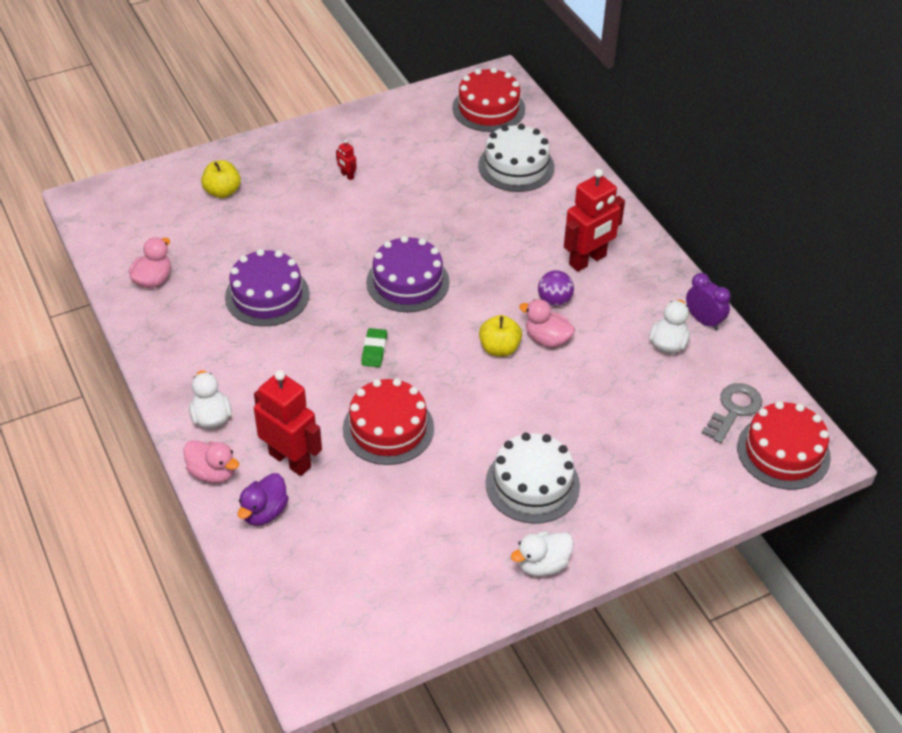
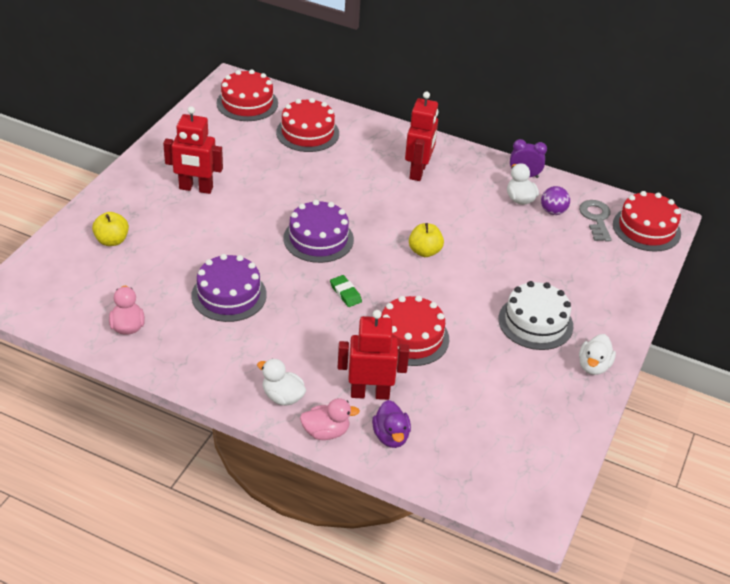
camera: 40 degrees left, 5 degrees down
red robot [336,140,357,180] -> red robot [163,106,223,194], size x2.46
white cake [478,124,554,192] -> red cake [276,98,339,152]
pink duck [519,299,575,348] -> none
purple ball [538,270,574,307] -> purple ball moved to [541,186,570,215]

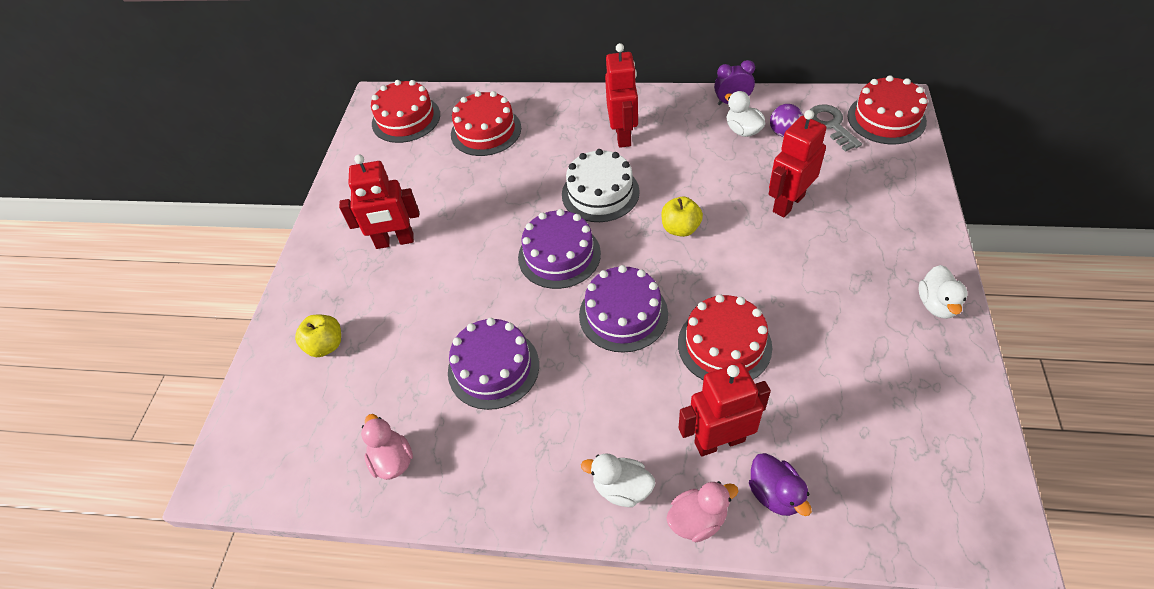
camera: 10 degrees left, 10 degrees up
green eraser [330,275,362,307] -> purple cake [579,265,668,353]
white cake [498,281,573,350] -> white cake moved to [562,149,640,222]
none -> red robot [769,110,826,217]

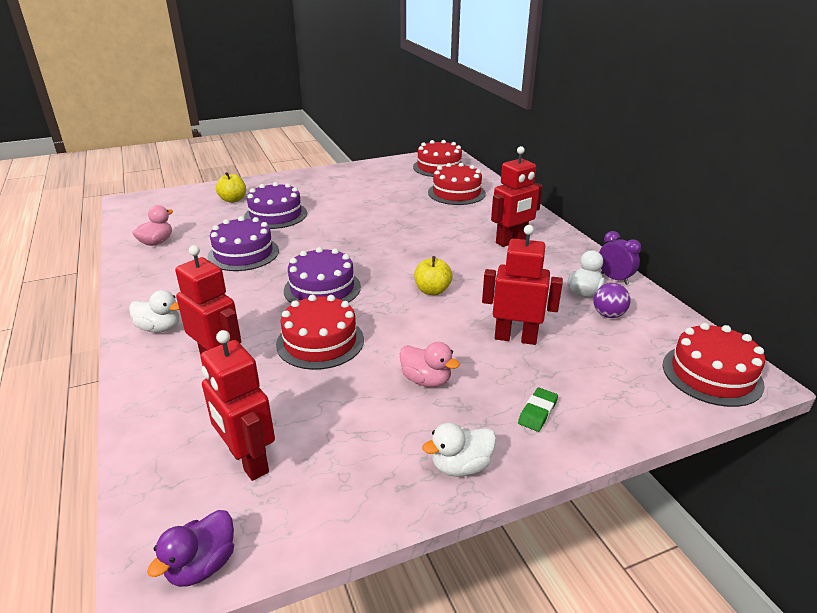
camera: 55 degrees right, 20 degrees down
red robot [339,154,419,249] -> red robot moved to [200,330,275,481]
purple cake [518,209,601,289] -> purple cake moved to [244,182,307,229]
white cake [562,149,640,222] -> none
white duck [581,453,655,507] -> white duck turned 120 degrees clockwise [129,290,179,333]
pink duck [666,481,738,542] -> pink duck moved to [400,342,460,387]
purple duck [749,453,812,516] -> purple duck moved to [147,510,234,587]
grey key [810,104,862,152] -> none
none -> green eraser [518,388,558,432]

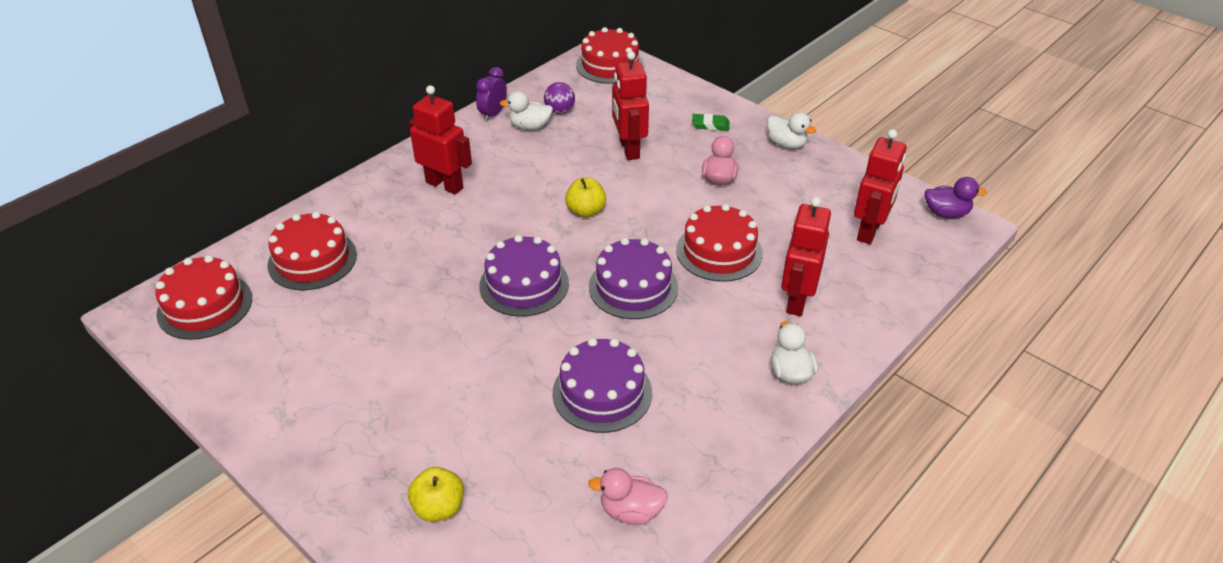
camera: 115 degrees left, 10 degrees up
purple cake [244,182,307,229] -> purple cake moved to [479,235,569,317]

